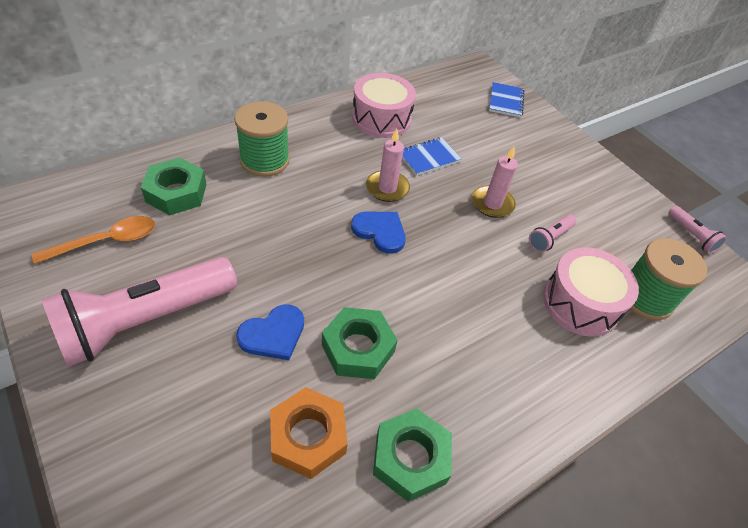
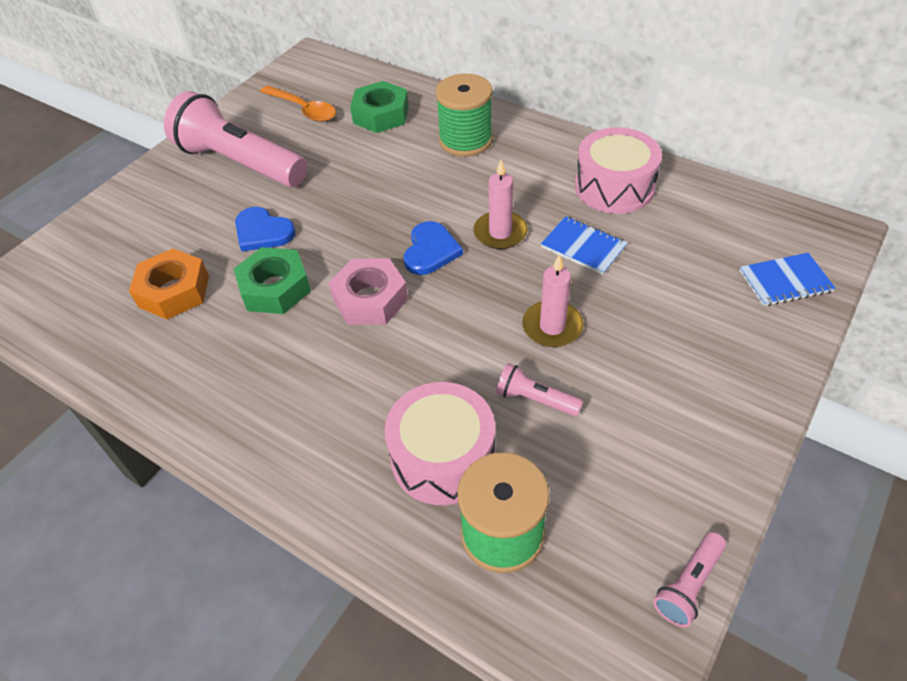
camera: 75 degrees right, 0 degrees up
green nut [373,409,452,502] -> none
none -> pink nut [329,258,408,325]

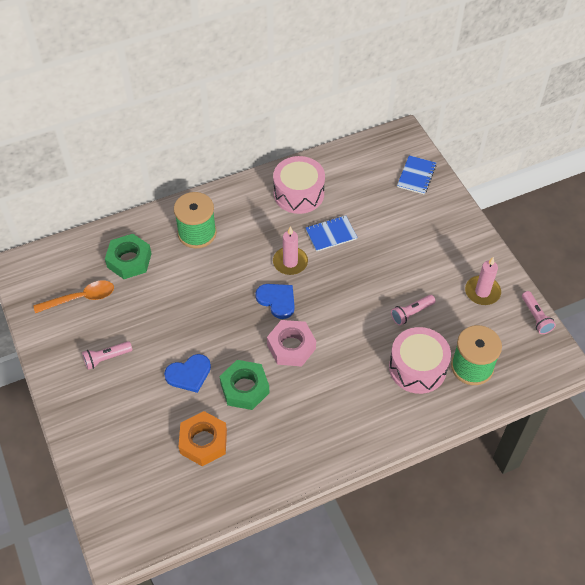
camera: 60 degrees left, 5 degrees up
pink flashlight [164,91,308,187] -> pink flashlight [82,341,132,370], size x0.43
pink candle [522,254,584,347] -> pink candle moved to [465,257,501,305]

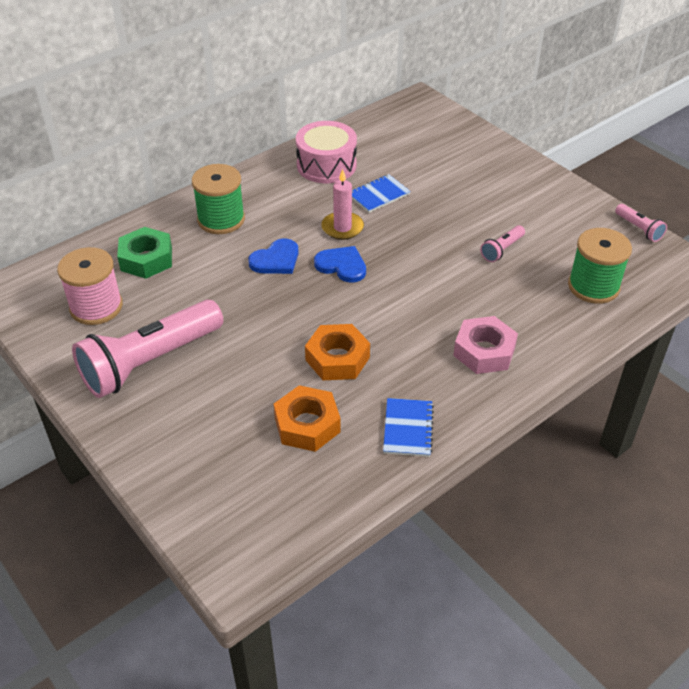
camera: 15 degrees left, 10 degrees down
orange spoon [33,280,114,313] -> pink spool [57,247,123,325]
pink flashlight [82,341,132,370] -> pink flashlight [72,299,223,398], size x2.35
blue heart [164,354,211,393] -> blue heart moved to [248,238,299,274]
green nut [219,360,270,410] -> orange nut [305,324,370,380]
pink nut [267,320,316,367] -> pink nut moved to [453,316,518,374]
pink drum [389,327,451,394] -> none
blue notebook [397,155,436,195] -> blue notebook moved to [383,398,434,457]
pink candle [465,257,501,305] -> none

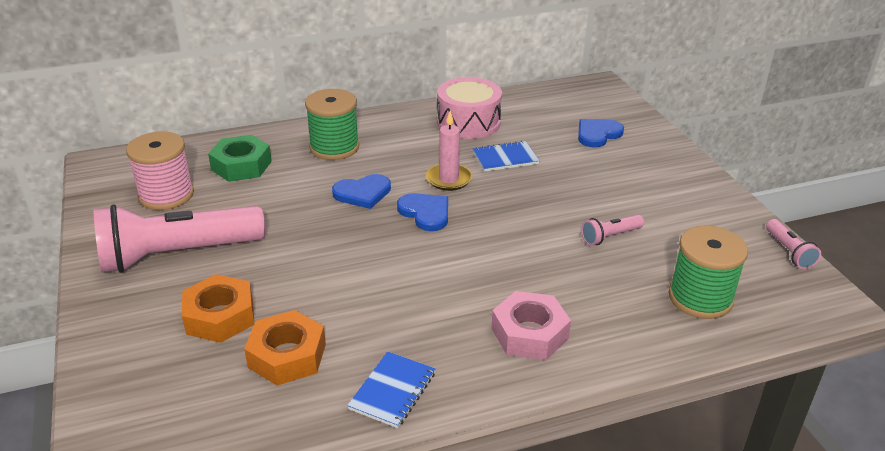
camera: 20 degrees right, 10 degrees down
orange nut [305,324,370,380] -> orange nut moved to [182,274,255,343]
none -> blue heart [578,119,624,148]

